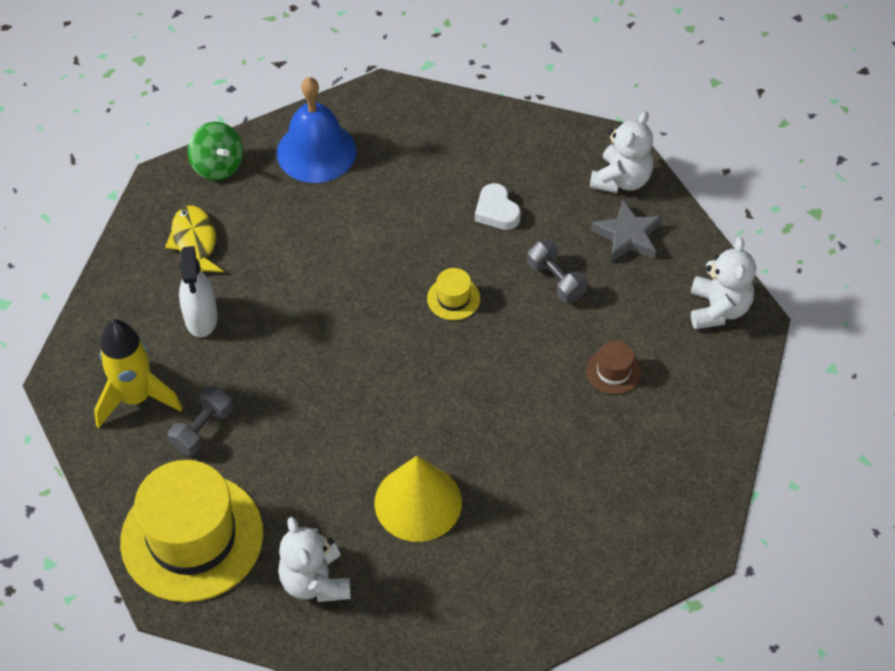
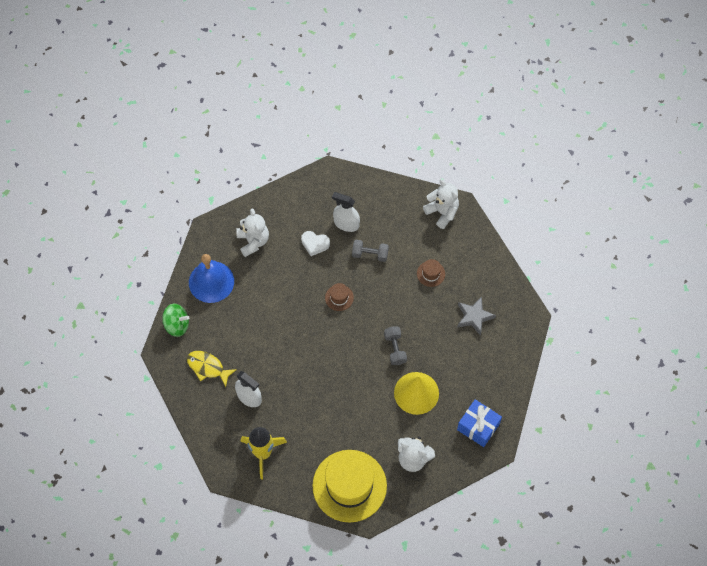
camera: 45 degrees left, 10 degrees up
grey dumbbell [168,386,233,456] -> grey dumbbell moved to [384,326,407,365]
yellow hat [427,268,480,320] -> brown hat [325,283,354,311]
white teddy bear [590,111,653,193] -> white teddy bear moved to [236,208,269,257]
grey star [591,200,662,262] -> grey star moved to [457,297,496,336]
none -> white spray bottle [332,192,360,232]
none -> blue gift [457,399,502,447]

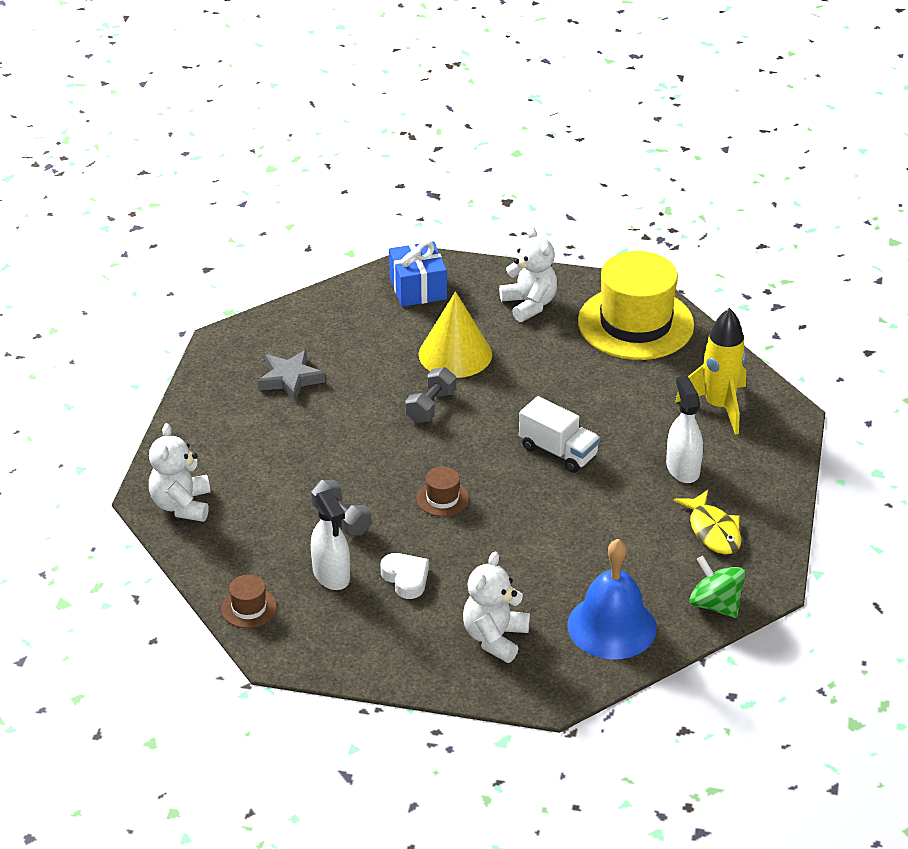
camera: 140 degrees left, 25 degrees down
brown hat [417,259,445,287] -> brown hat moved to [221,575,277,628]
none -> white truck [519,396,600,473]

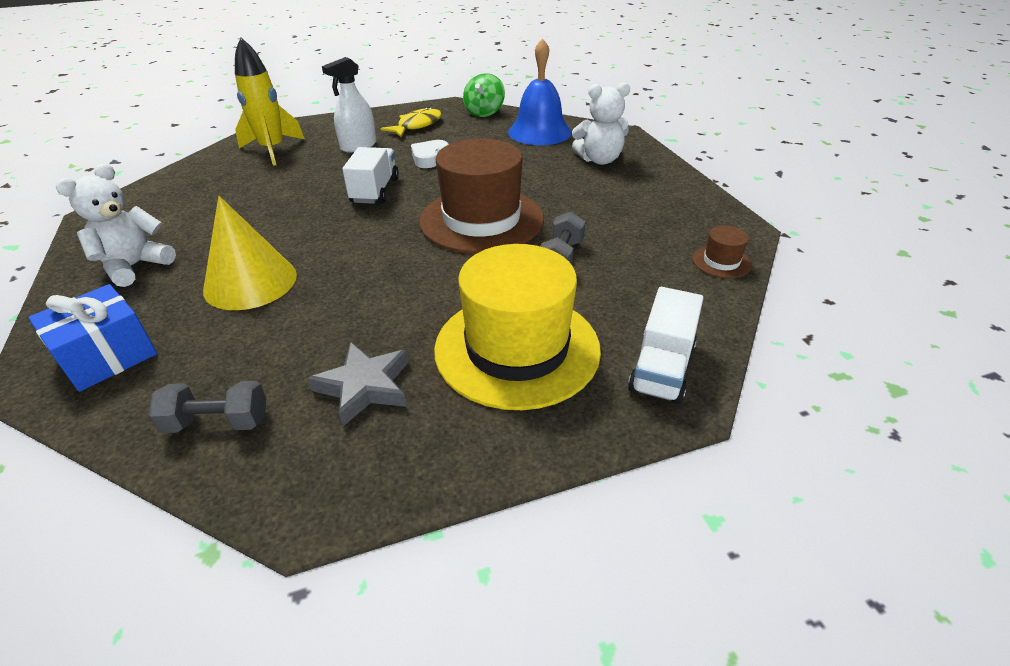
camera: 120 degrees left, 0 degrees up
white teddy bear [149,423,210,522] -> white truck [628,287,703,404]
white spray bottle [311,489,350,590] -> none
white heart [380,553,429,599] -> white heart moved to [411,140,449,168]
grey dumbbell [405,367,456,423] -> grey dumbbell moved to [149,381,266,433]
brown hat [417,467,469,517] -> brown hat [419,138,544,254], size x2.43
yellow hat [578,251,694,360] -> yellow hat moved to [434,244,601,410]

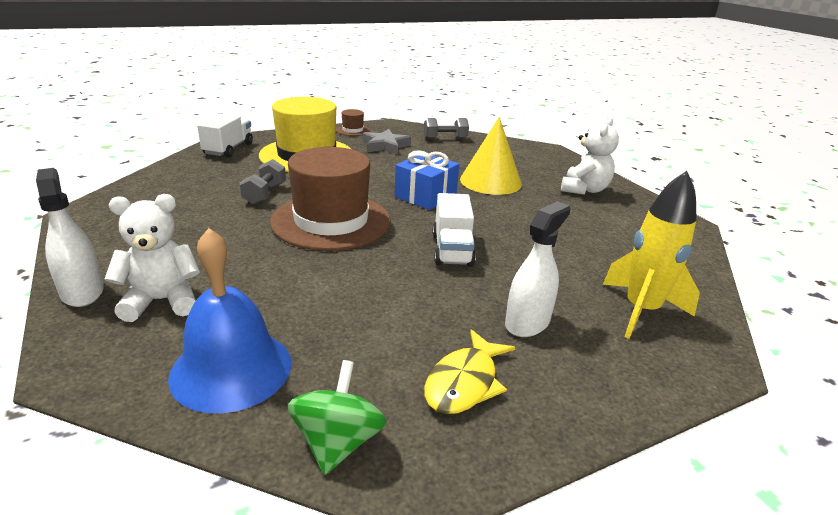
camera: 170 degrees right, 10 degrees down
blue gift [28,284,157,392] -> blue gift moved to [395,150,459,210]
white heart [411,140,449,168] -> none
brown hat [692,226,752,278] -> brown hat moved to [336,109,370,136]
none -> white spray bottle [36,168,104,307]

